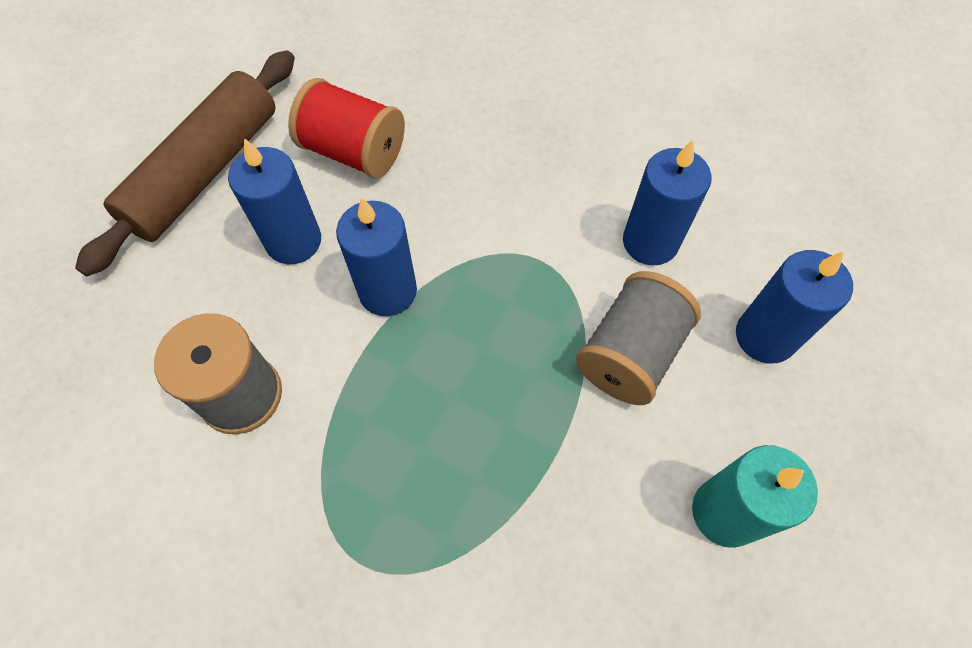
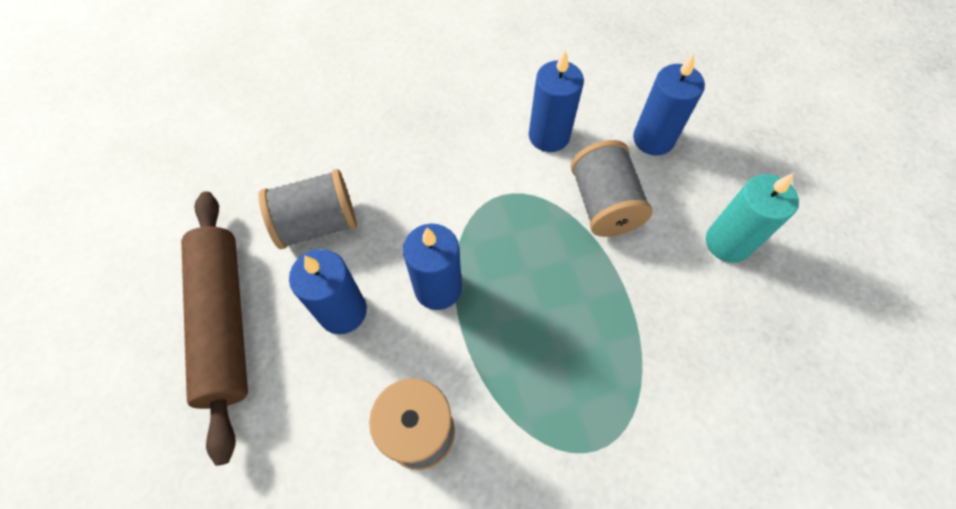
camera: 45 degrees left, 0 degrees up
red spool [288,78,405,178] -> grey spool [259,169,357,249]

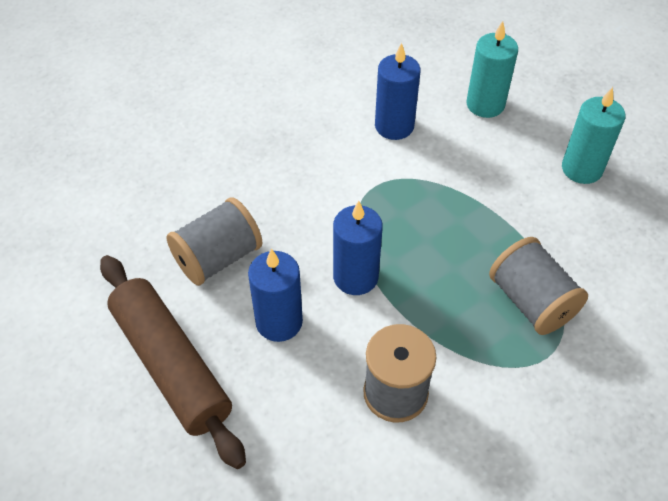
camera: 20 degrees left, 10 degrees down
grey spool [571,140,653,237] -> grey spool moved to [489,237,588,335]
blue candle [633,54,705,155] -> turquoise candle [466,21,518,118]

